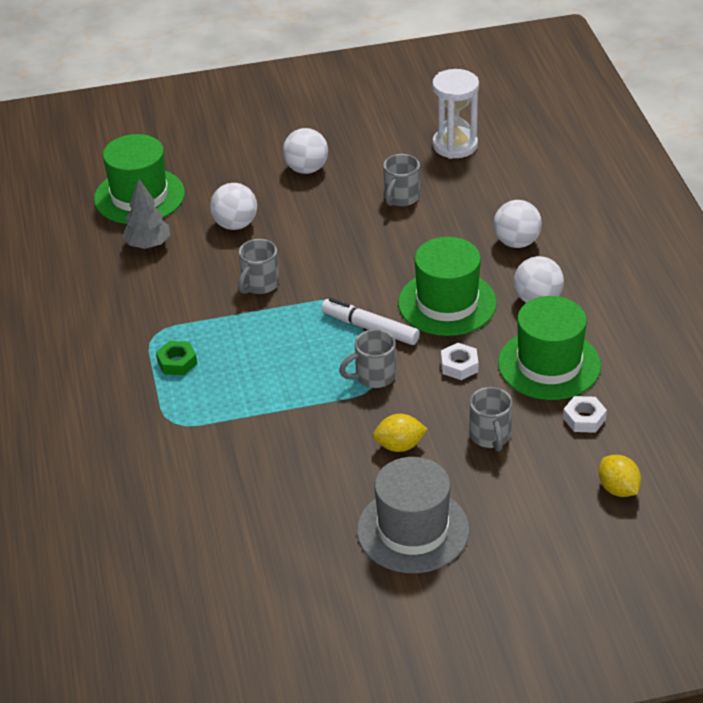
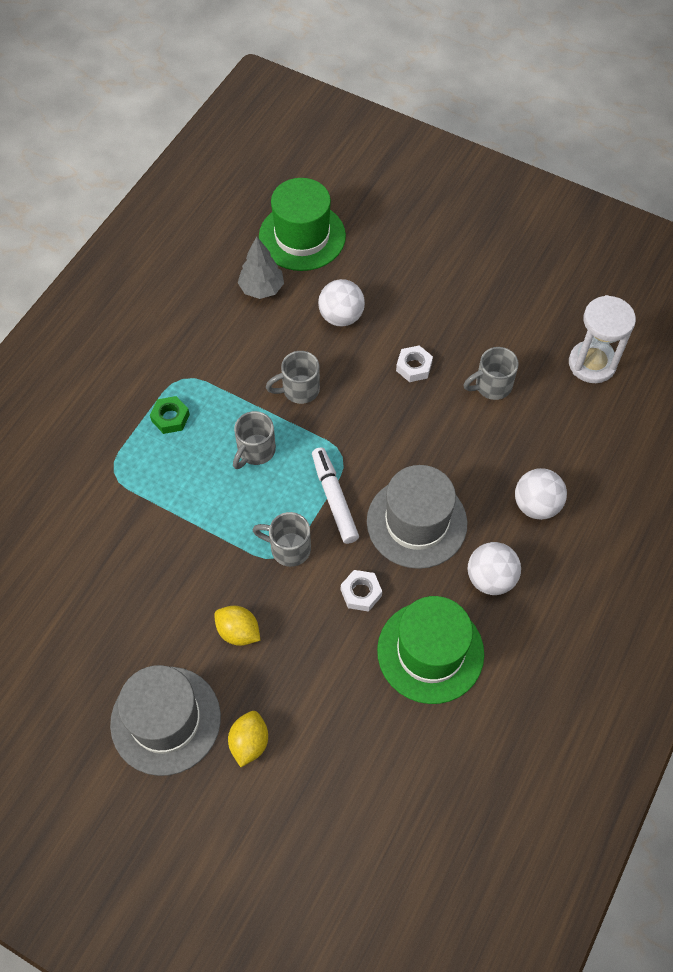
camera: 40 degrees right, 20 degrees up
white ball [283,128,328,174] -> none
green hat [398,237,497,336] -> grey hat [367,465,467,569]
grey mug [469,387,513,451] -> grey mug moved to [233,411,276,469]
white nut [563,396,607,433] -> white nut moved to [396,345,433,382]
yellow lemon [599,455,641,497] -> yellow lemon moved to [228,711,268,767]

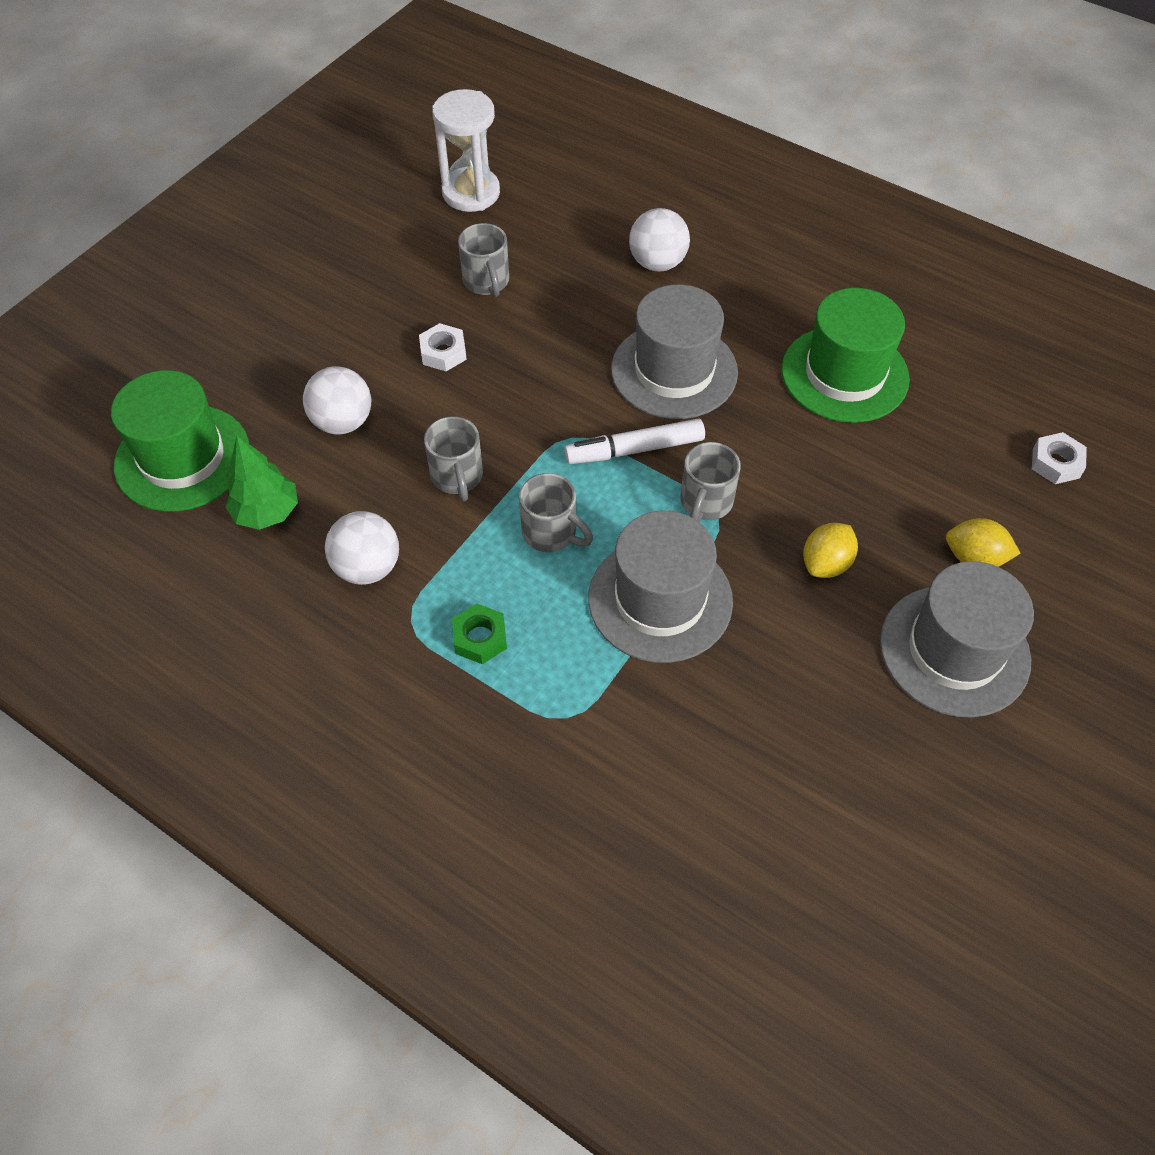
camera: 85 degrees left, 5 degrees down
grey tree [238,236,284,299] -> green tree [225,435,298,530]
white nut [341,570,382,611] -> white nut moved to [1032,432,1087,484]
white ball [467,542,521,595] -> white ball moved to [325,511,399,585]
none -> grey hat [588,511,733,663]

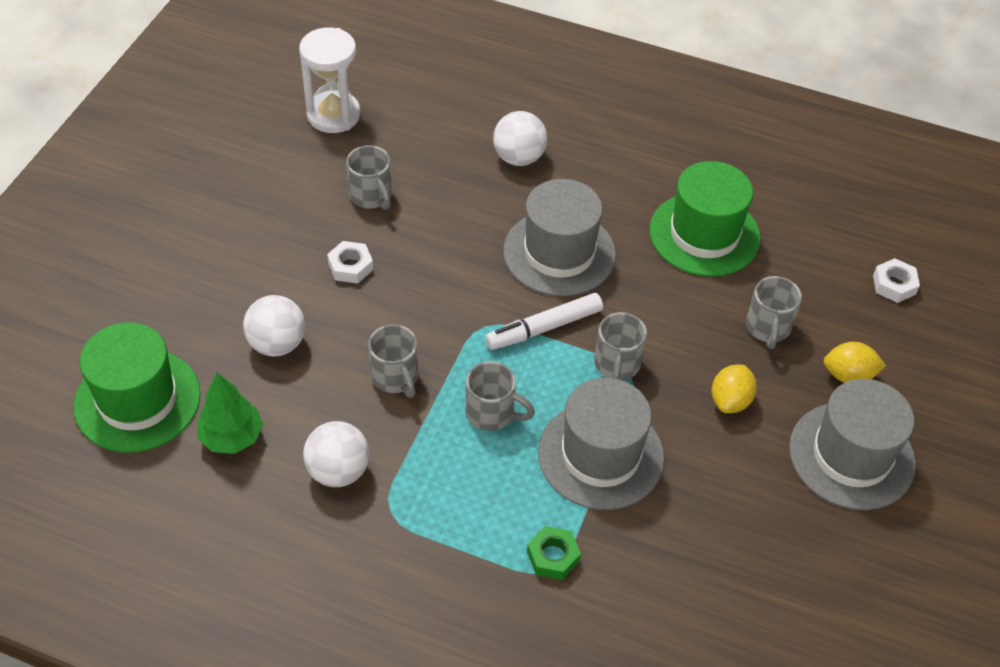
camera: 15 degrees left, 5 degrees down
green nut [452,604,507,664] -> green nut moved to [527,526,581,580]
none -> grey mug [746,276,802,349]

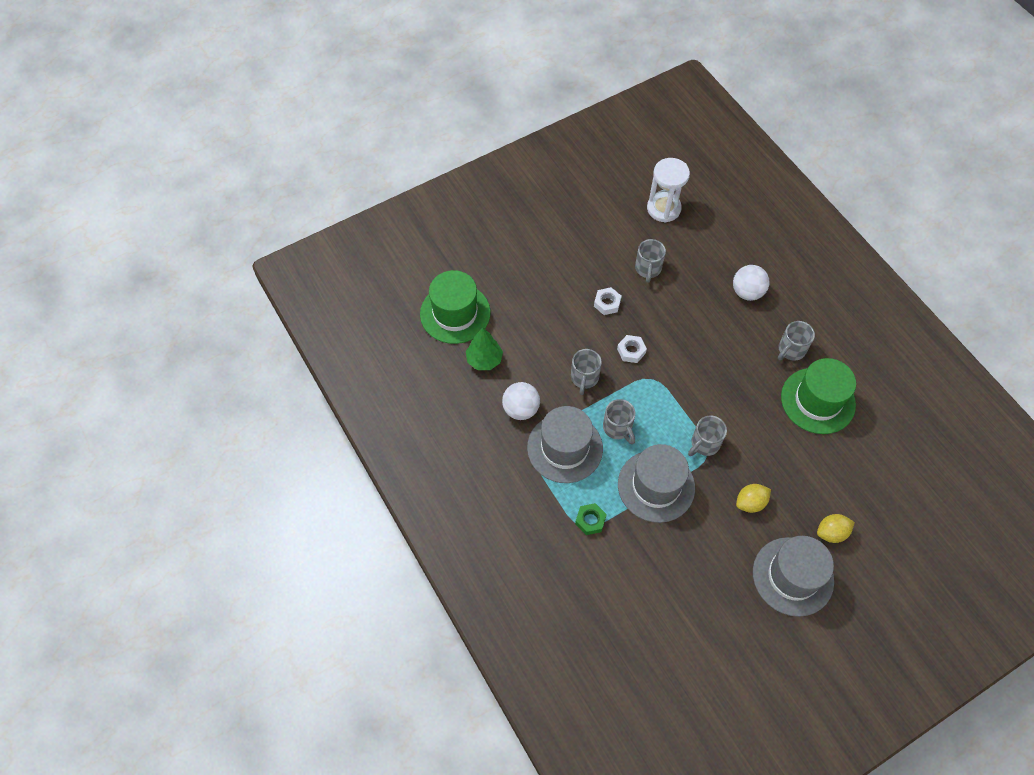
camera: 40 degrees right, 10 degrees up
white ball [243,295,305,357] -> none
white marker [485,293,603,350] -> none
grey hat [503,179,616,296] -> grey hat moved to [527,406,603,483]
grey mug [746,276,802,349] -> grey mug moved to [778,321,815,360]
yellow lemon [824,342,886,383] -> yellow lemon turned 60 degrees counterclockwise [817,514,855,543]
white nut [873,258,920,303] -> white nut moved to [617,335,647,363]

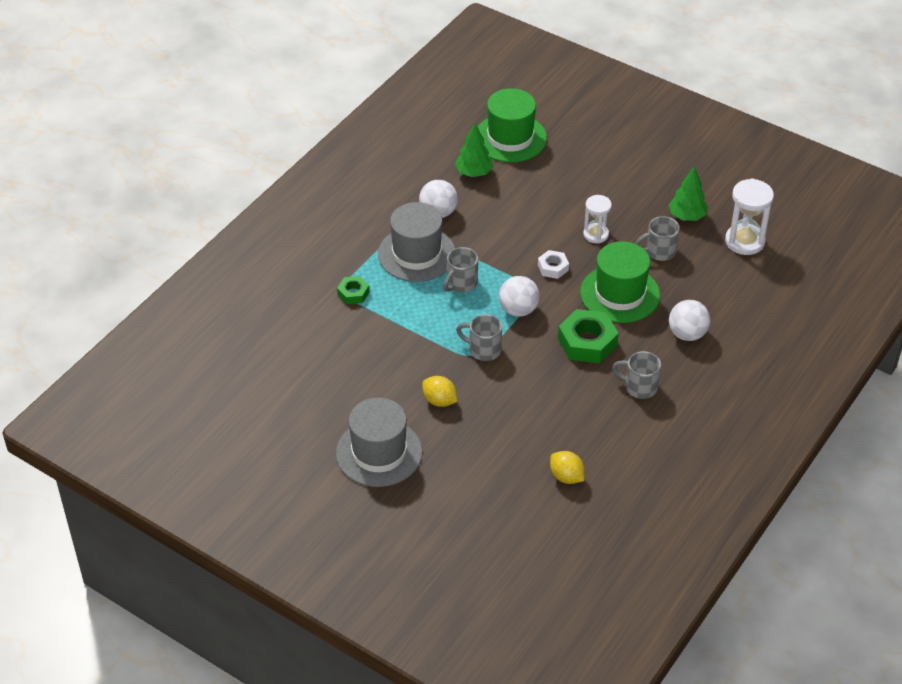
camera: 65 degrees right, 15 degrees down
grey mug [571,349,602,395] -> none
white nut [594,287,622,315] -> white hourglass [583,195,612,244]
grey hat [618,444,695,523] -> none
green hat [781,358,856,434] -> green hat moved to [580,241,660,323]
yellow lemon [817,514,855,543] -> yellow lemon moved to [550,451,585,484]
none -> white ball [499,276,540,317]
none -> green nut [558,309,619,363]
none -> green tree [669,167,708,221]

